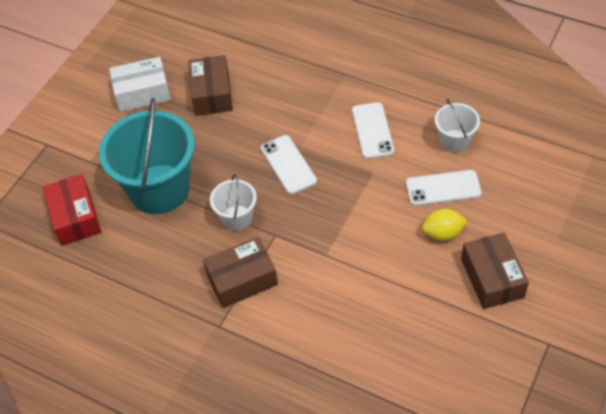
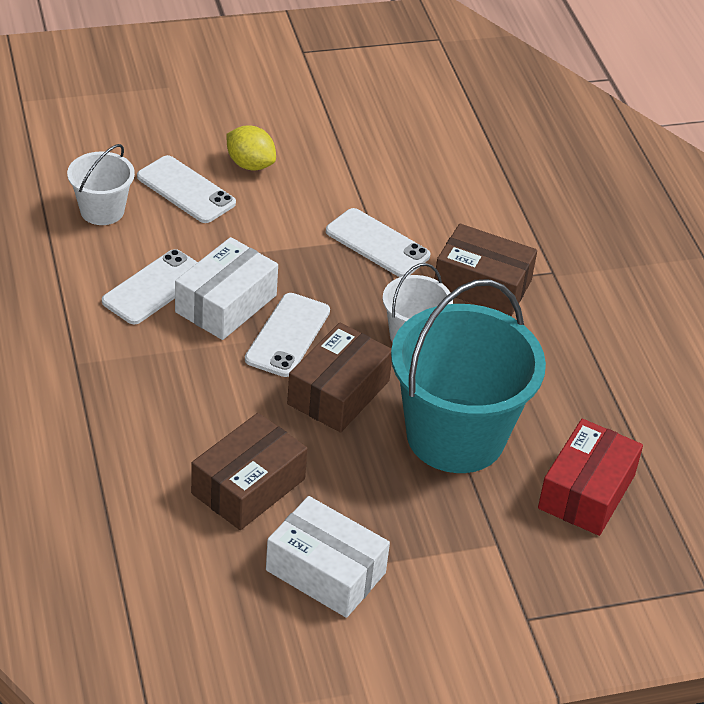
camera: 140 degrees left, 10 degrees down
brown box [461,232,529,309] -> brown box moved to [287,323,392,433]
none -> white box [175,237,278,340]
none -> white phone [326,208,430,277]

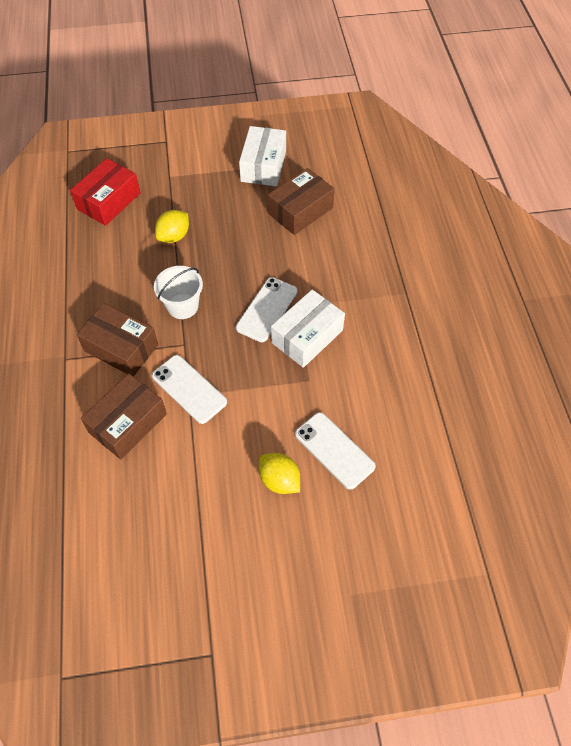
camera: 170 degrees left, 15 degrees up
white bucket [67,144,135,225] -> none
white phone [102,249,198,324] -> none
white box [266,496,390,618] -> white box turned 60 degrees clockwise [239,126,286,186]
brown box [287,323,392,433] -> brown box moved to [81,374,167,459]
turquoise bucket [391,279,546,473] -> yellow lemon [155,210,189,243]

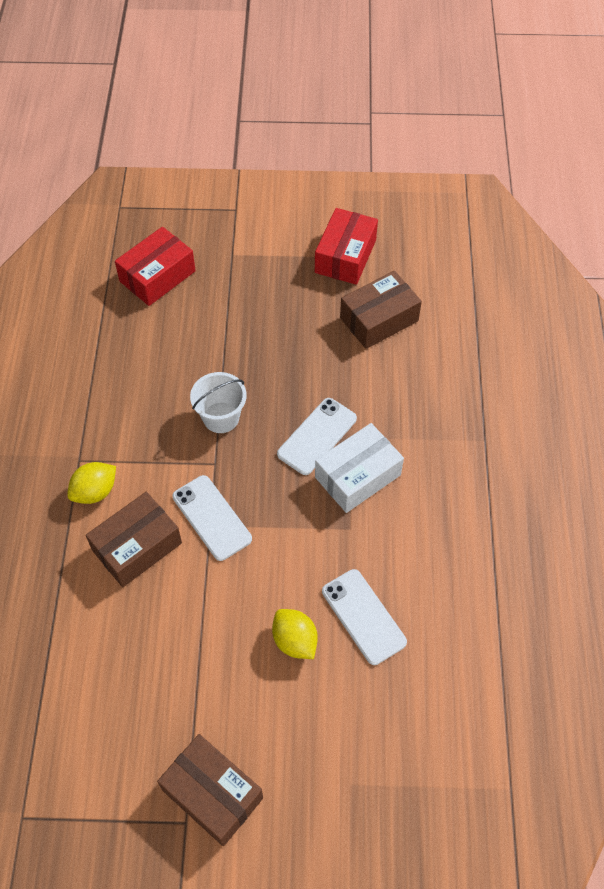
camera: 10 degrees right, 0 degrees up
brown box [76,303,158,377] -> brown box moved to [157,734,263,846]
yellow lemon [155,210,189,243] -> yellow lemon moved to [67,462,116,504]
white box [239,126,286,186] -> red box [315,208,378,285]

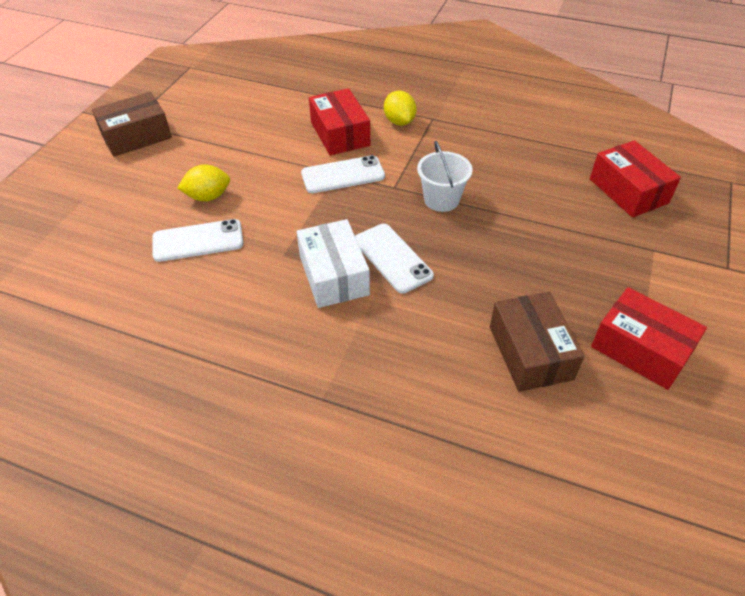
camera: 110 degrees right, 10 degrees down
brown box [86,492,182,587] -> red box [309,88,370,156]

